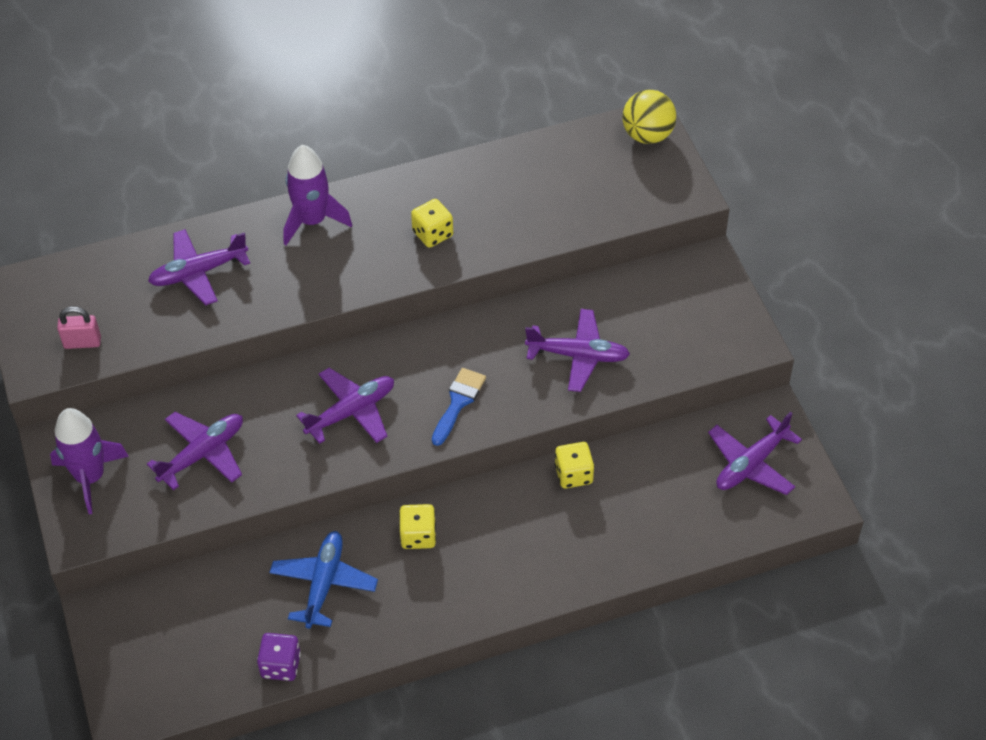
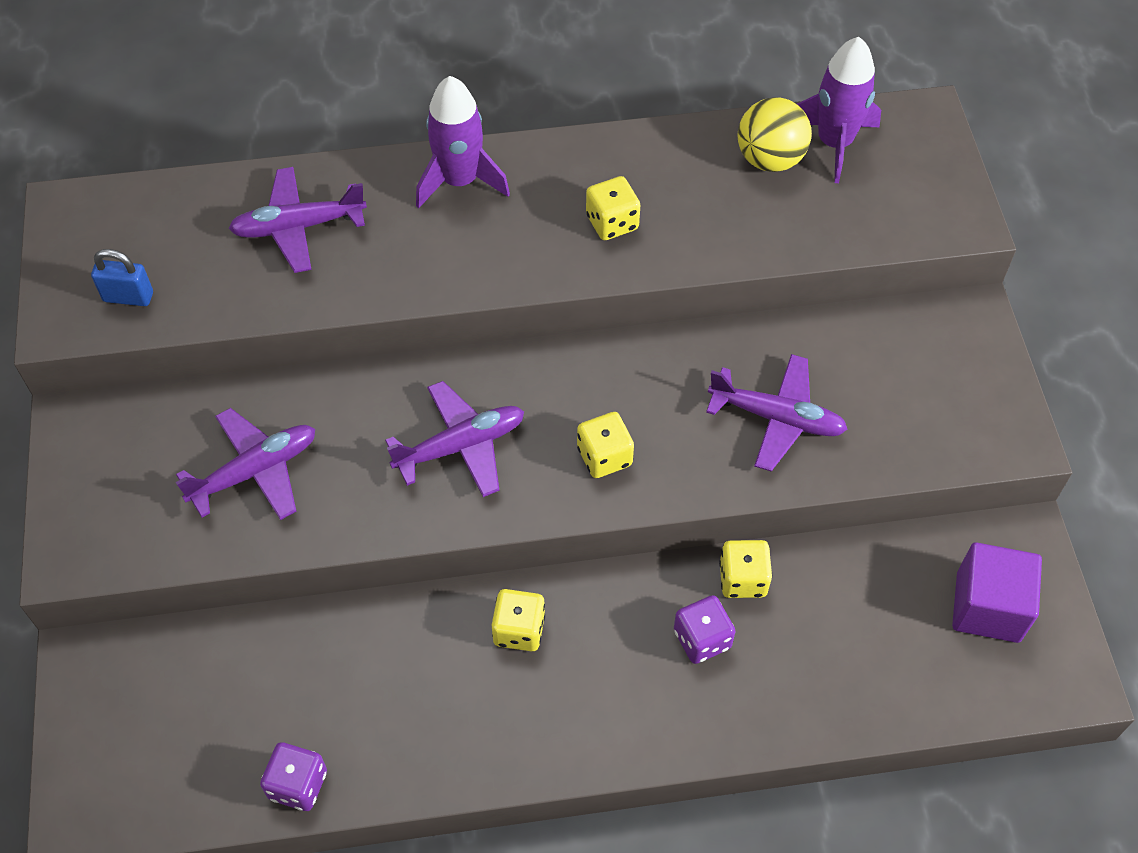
camera: 10 degrees right, 5 degrees up
purple rocket [50,408,129,514] -> purple rocket moved to [797,37,881,183]
pink padlock [57,306,101,349] -> blue padlock [91,249,153,306]
blue plane [269,531,378,629] -> none
blue brush [432,368,486,446] -> yellow dice [577,412,634,478]
yellow ball [622,90,676,144] -> yellow ball moved to [737,97,812,172]
purple plane [708,412,802,495] -> purple cube [952,542,1042,643]
none -> purple dice [674,595,736,664]

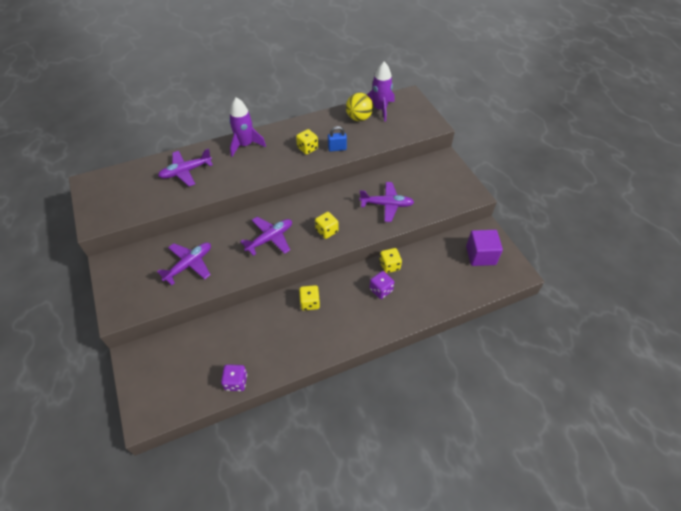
camera: 15 degrees left, 5 degrees down
blue padlock [91,249,153,306] -> blue padlock moved to [328,126,347,152]

